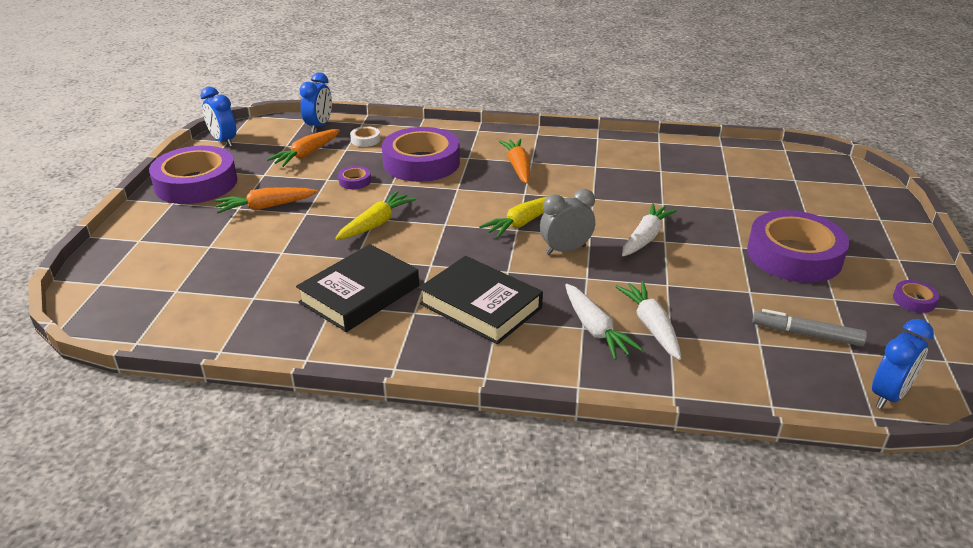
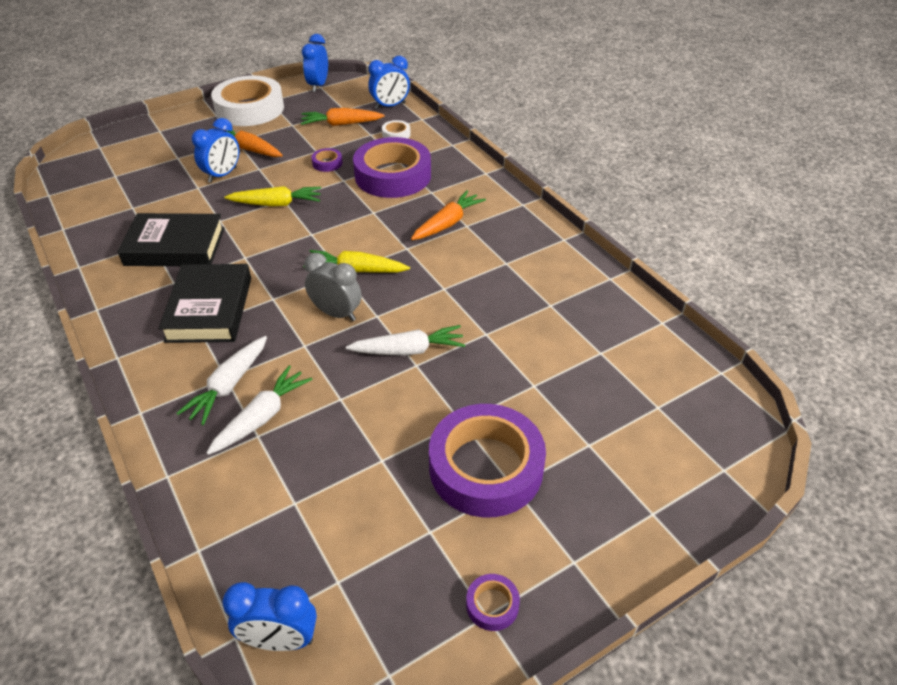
camera: 50 degrees right, 10 degrees up
purple tape [149,146,237,204] -> white tape [211,75,284,126]
grey marker [752,309,867,346] -> none
none -> blue clock [192,118,239,183]

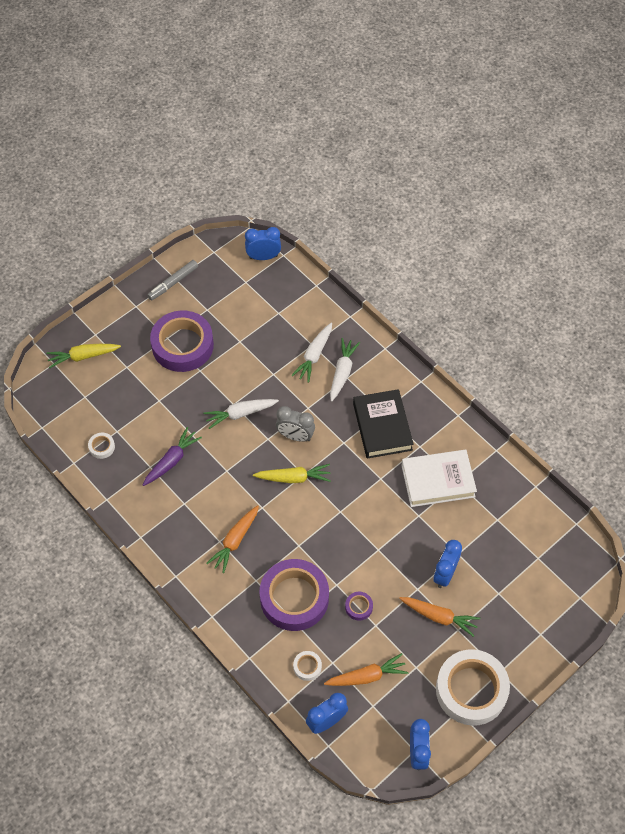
camera: 170 degrees right, 15 degrees up
black book [117,213,225,266] -> white book [401,450,477,507]
yellow carrot [225,186,321,206] -> yellow carrot moved to [46,344,121,368]
purple tape [466,574,520,631] -> grey marker [147,260,198,301]
none -> white tape [88,433,115,459]
none -> purple carrot [143,427,202,486]

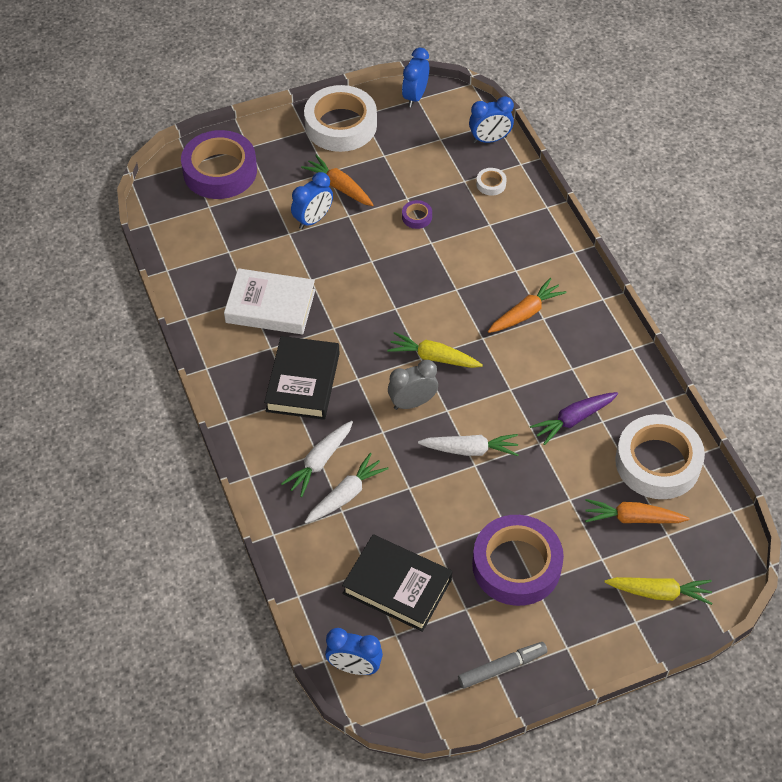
camera: 160 degrees left, 5 degrees down
white tape [88,433,115,459] -> white tape [615,414,705,499], size x2.49
purple tape [259,559,329,631] -> purple tape moved to [181,130,257,199]
grey clock [276,406,315,442] -> grey clock turned 60 degrees counterclockwise [388,360,438,410]
orange carrot [324,653,408,686] -> orange carrot moved to [585,499,689,523]
none -> black book [342,534,452,632]

